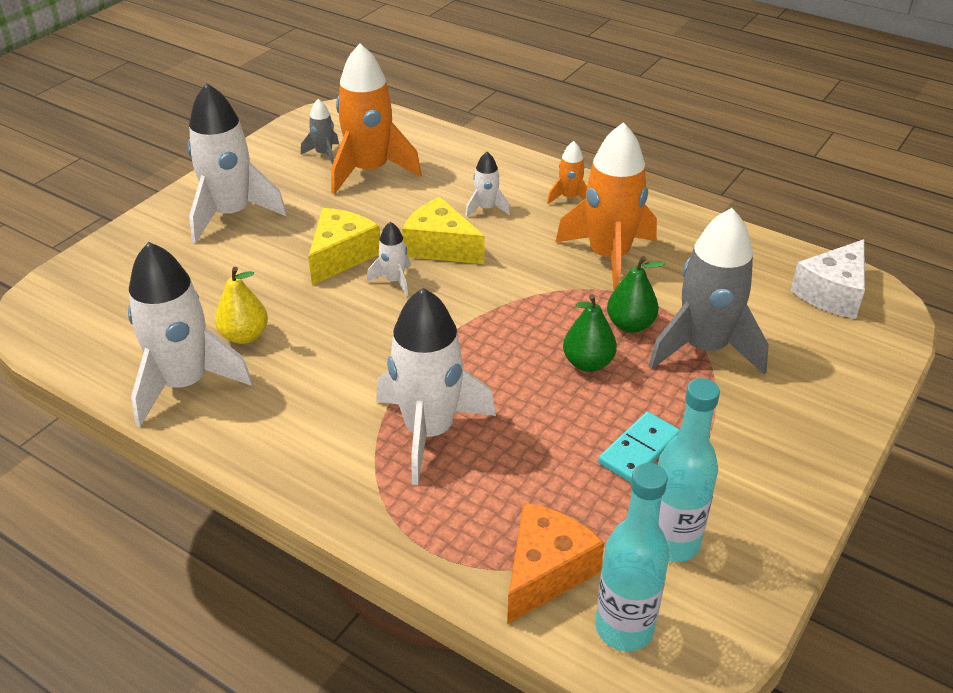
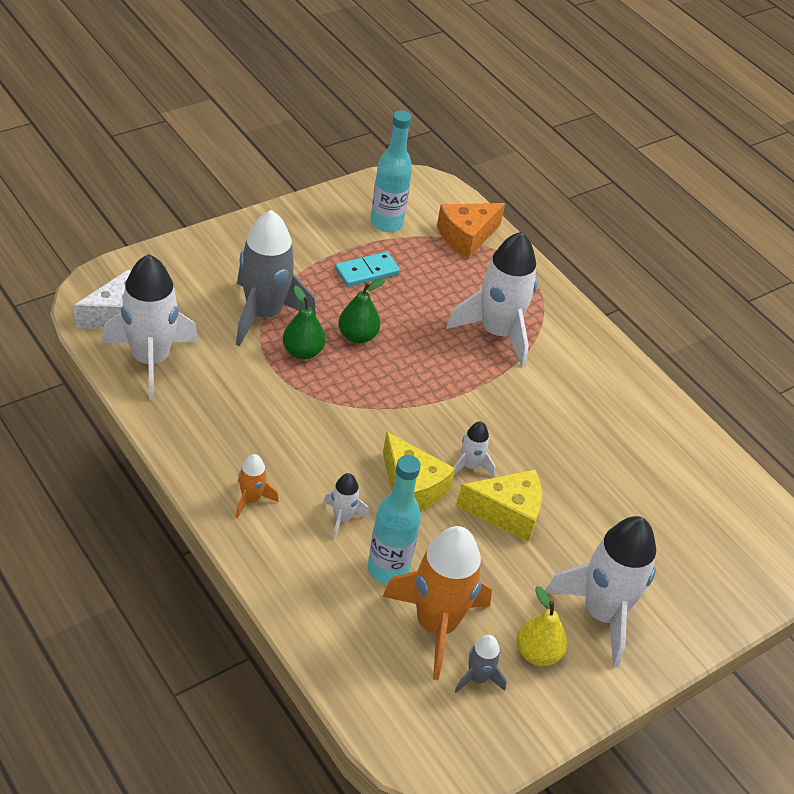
camera: 165 degrees left, 5 degrees up
white rocket [128,242,253,427] -> white rocket moved to [102,254,198,401]
yellow pear [215,267,268,344] -> yellow pear moved to [516,586,567,666]
yellow cheese [308,208,380,285] -> yellow cheese turned 135 degrees counterclockwise [456,469,542,542]
orange rocket [556,122,657,291] -> none
turquoise bottle [595,463,670,651] -> turquoise bottle moved to [368,455,421,584]

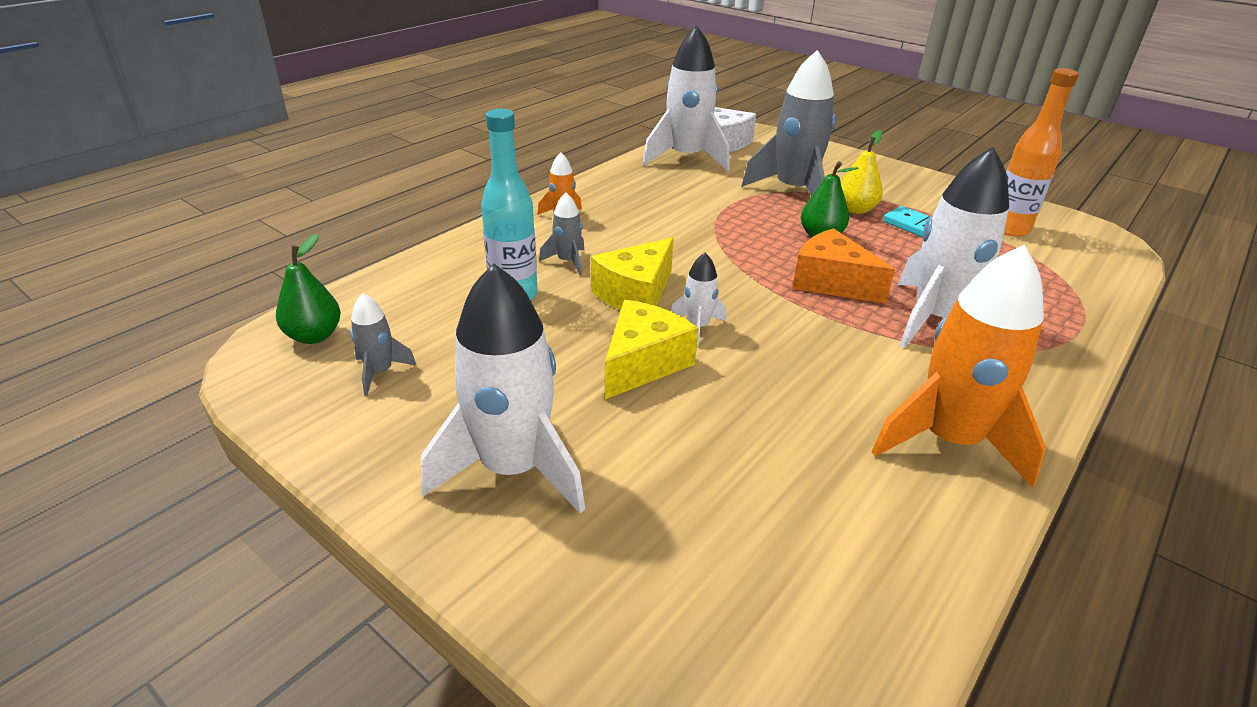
camera: 80 degrees right, 10 degrees down
green pear [283,286,326,359] -> green pear moved to [276,234,341,344]
white rocket [324,473,369,539] -> grey rocket [539,193,585,275]
turquoise bottle [370,110,412,232] -> orange bottle [1004,68,1079,237]
orange rocket [383,526,492,680] -> orange rocket moved to [871,245,1046,488]
orange cheese [437,203,505,259] -> orange cheese moved to [792,228,895,304]
yellow cheese [456,469,542,542] -> yellow cheese turned 135 degrees counterclockwise [605,300,699,399]
yellow pear [516,586,567,666] -> yellow pear moved to [841,130,883,214]

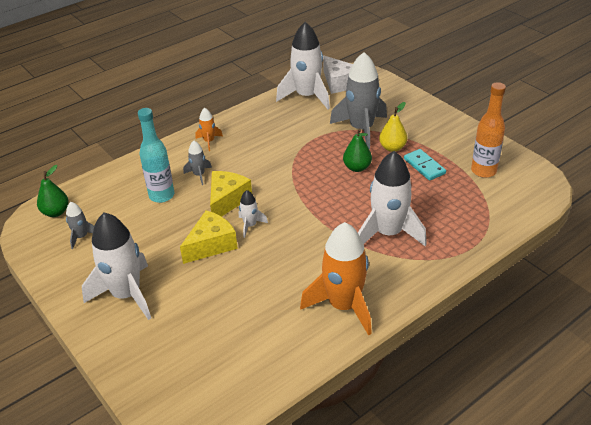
camera: 15 degrees right, 5 degrees up
yellow cheese [591,238,674,310] -> yellow cheese turned 150 degrees clockwise [210,171,252,216]
orange cheese [792,228,895,304] -> none

